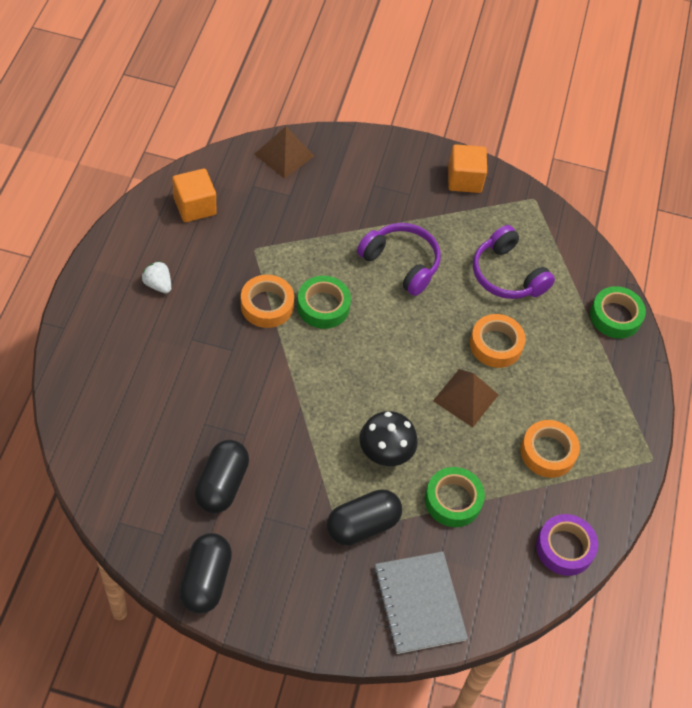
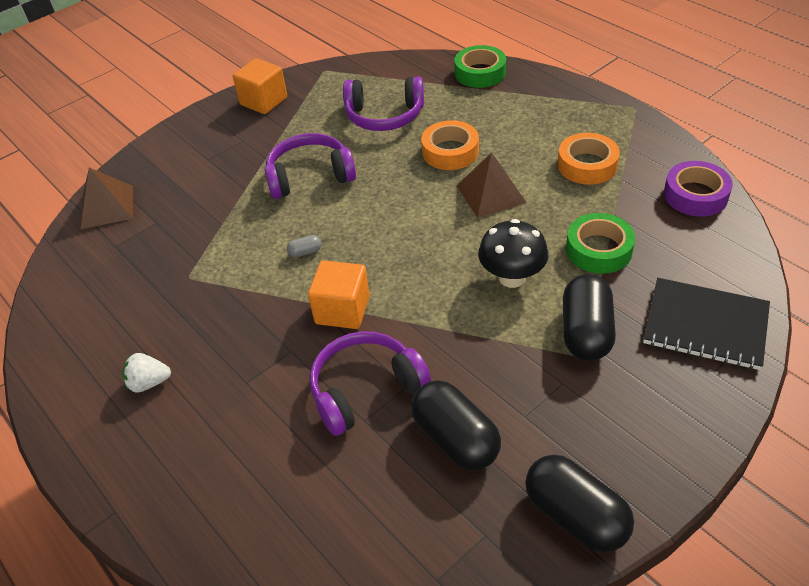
camera: 45 degrees left, 10 degrees down
orange cube [172,168,216,222] -> orange cube moved to [308,260,370,329]
orange tape [241,275,294,328] -> none
green tape [297,276,351,329] -> grey capsule [287,235,321,257]
grey notebook [374,552,468,654] -> black notebook [643,278,770,370]
none -> purple headphones [310,331,431,436]

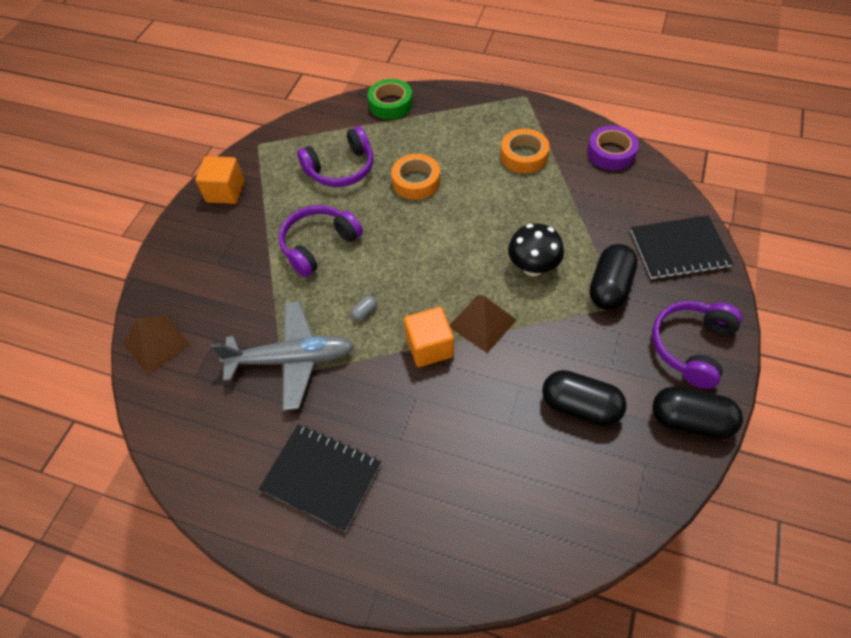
camera: 30 degrees left, 10 degrees up
white strawberry [122,353,171,392] -> black notebook [259,424,381,532]
purple headphones [310,331,431,436] -> purple headphones moved to [652,301,742,389]
brown pyramid [457,152,527,218] -> brown pyramid moved to [449,295,517,353]
black capsule [563,274,616,361] -> black capsule turned 45 degrees clockwise [589,244,638,310]
green tape [566,213,635,274] -> none
none -> grey plane [211,301,354,410]

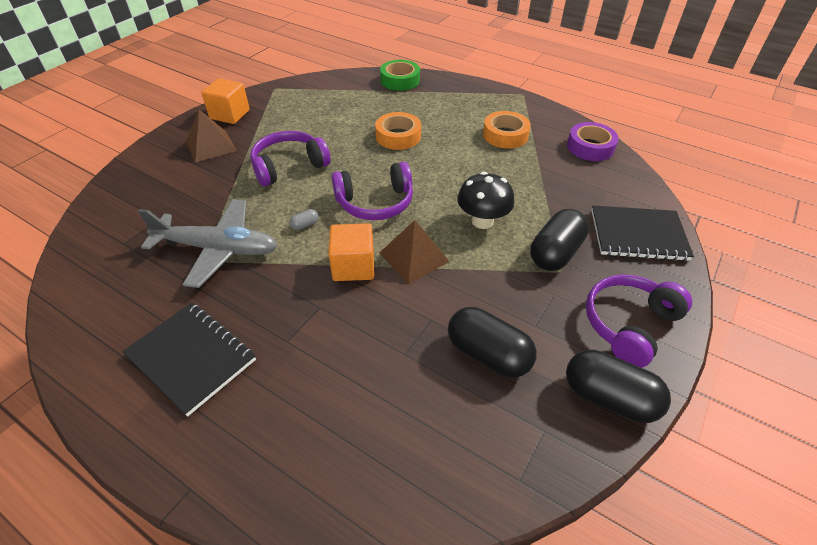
camera: 10 degrees right, 10 degrees down
brown pyramid [124,315,190,375] -> brown pyramid moved to [186,110,237,163]
purple headphones [297,126,374,187] -> purple headphones moved to [332,162,413,220]

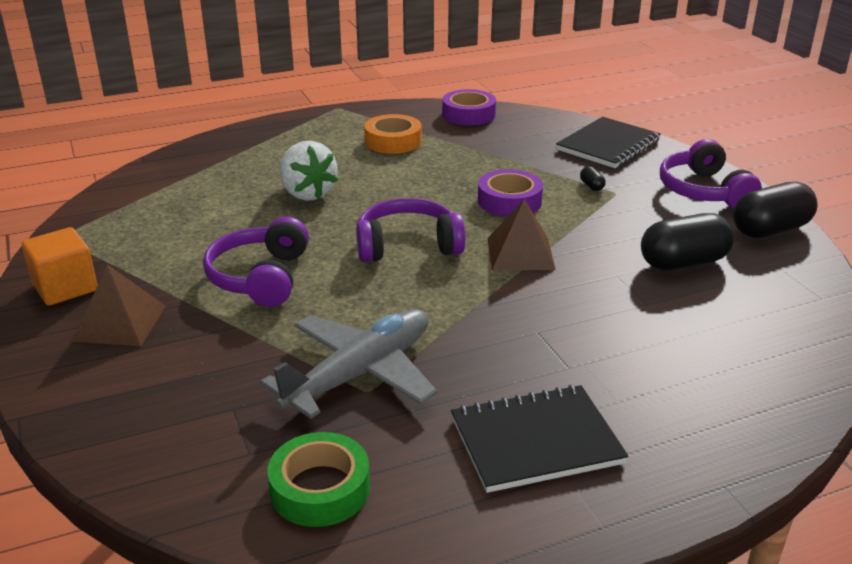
camera: 55 degrees left, 15 degrees down
grey capsule [289,209,318,230] -> none
orange cube [328,223,374,281] -> none
purple headphones [332,162,413,220] -> purple headphones turned 120 degrees counterclockwise [356,198,466,262]
orange tape [375,112,421,150] -> white strawberry [279,141,338,201]
green tape [380,60,420,91] -> green tape moved to [267,432,370,527]
black mushroom [457,172,515,229] -> purple tape [478,169,543,217]
black capsule [530,209,589,271] -> black capsule [580,166,606,191], size x0.41

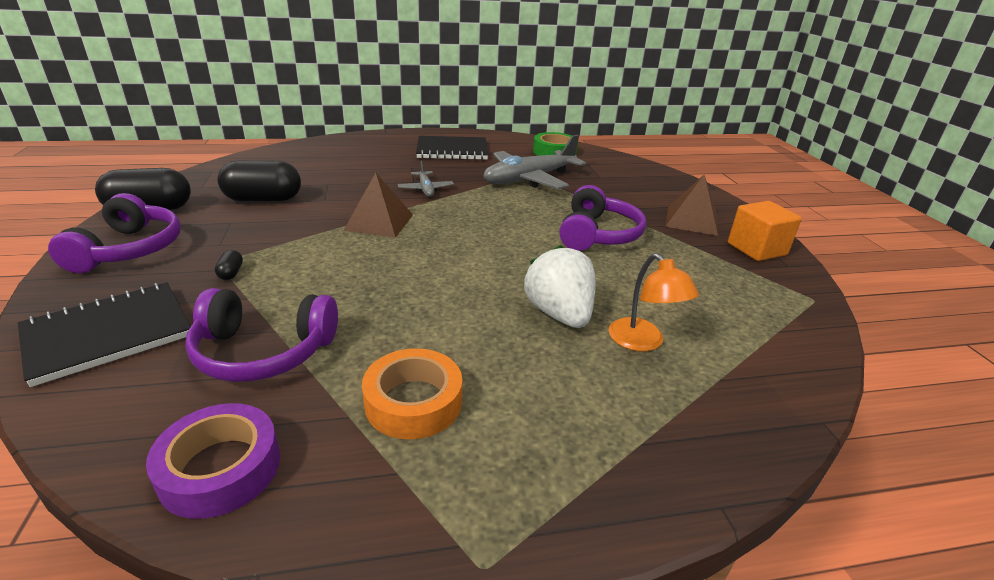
camera: 170 degrees left, 0 degrees up
purple headphones [356,198,466,262] -> purple headphones moved to [185,288,338,382]
purple tape [478,169,543,217] -> none
none -> grey plane [398,160,454,197]
none -> orange lamp [609,253,699,352]

